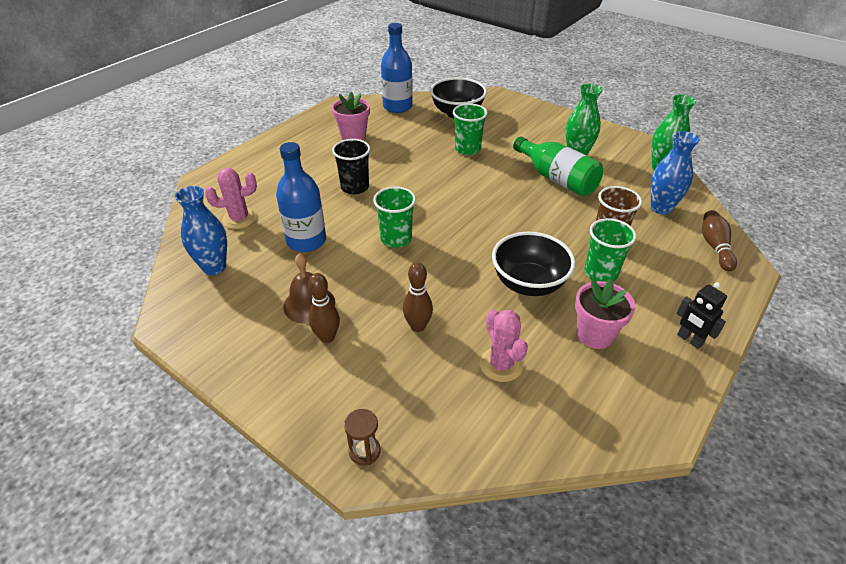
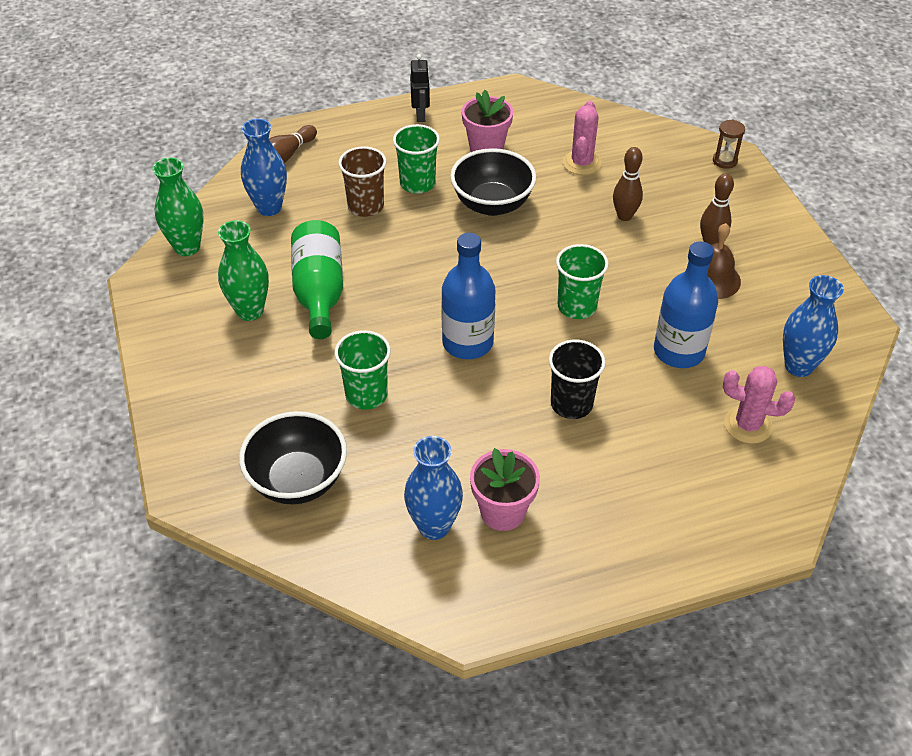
camera: 145 degrees left, 5 degrees up
blue bottle [381,23,413,113] -> blue bottle moved to [441,233,495,359]
none -> blue vase [404,436,463,540]

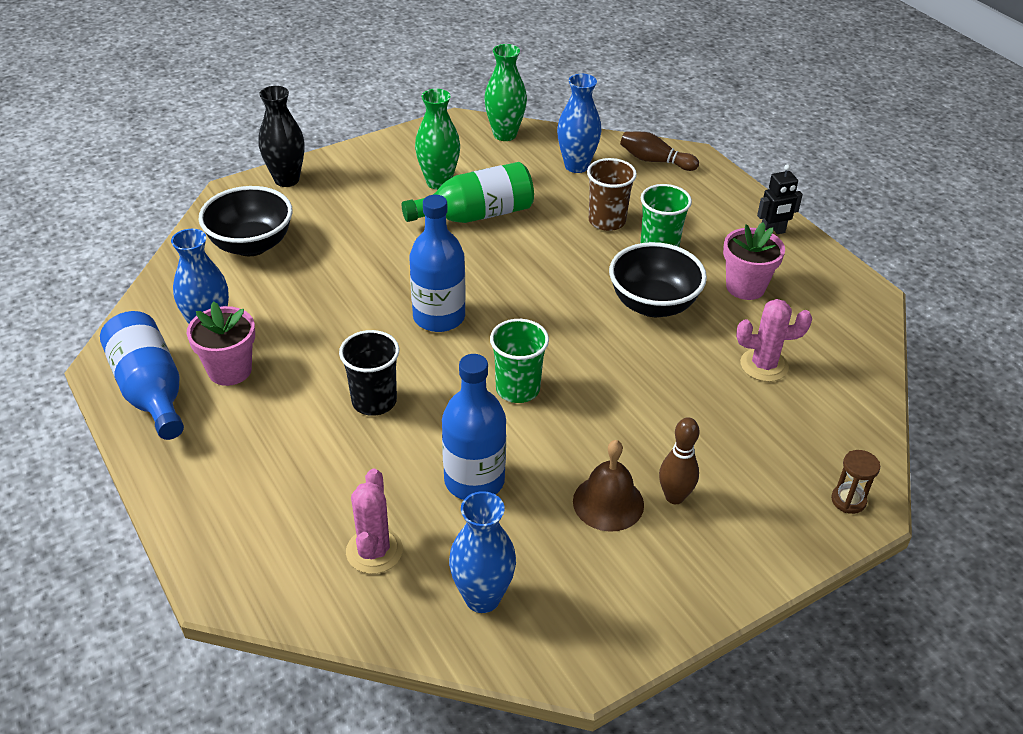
camera: 75 degrees right, 5 degrees down
green cup [334,330,391,410] -> none
brown bowling pin [613,147,643,221] -> none
none -> blue bottle [100,311,184,440]
none -> black vase [258,86,304,187]

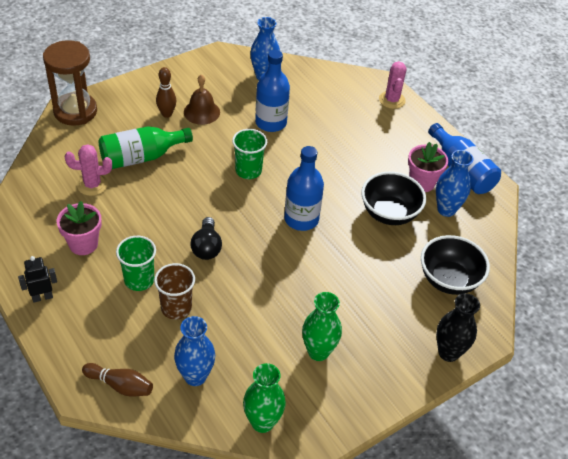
camera: 175 degrees right, 5 degrees up
black cup [339,330,400,416] -> none
pink cactus [346,469,403,574] -> pink cactus moved to [379,61,407,109]
green bottle [402,162,534,223] -> green bottle moved to [98,126,193,169]
black bowl [609,242,707,317] -> black bowl moved to [361,171,426,225]
brown hourglass [831,450,880,514] -> brown hourglass [43,40,97,126], size x2.38
none -> black light bulb [191,217,222,260]

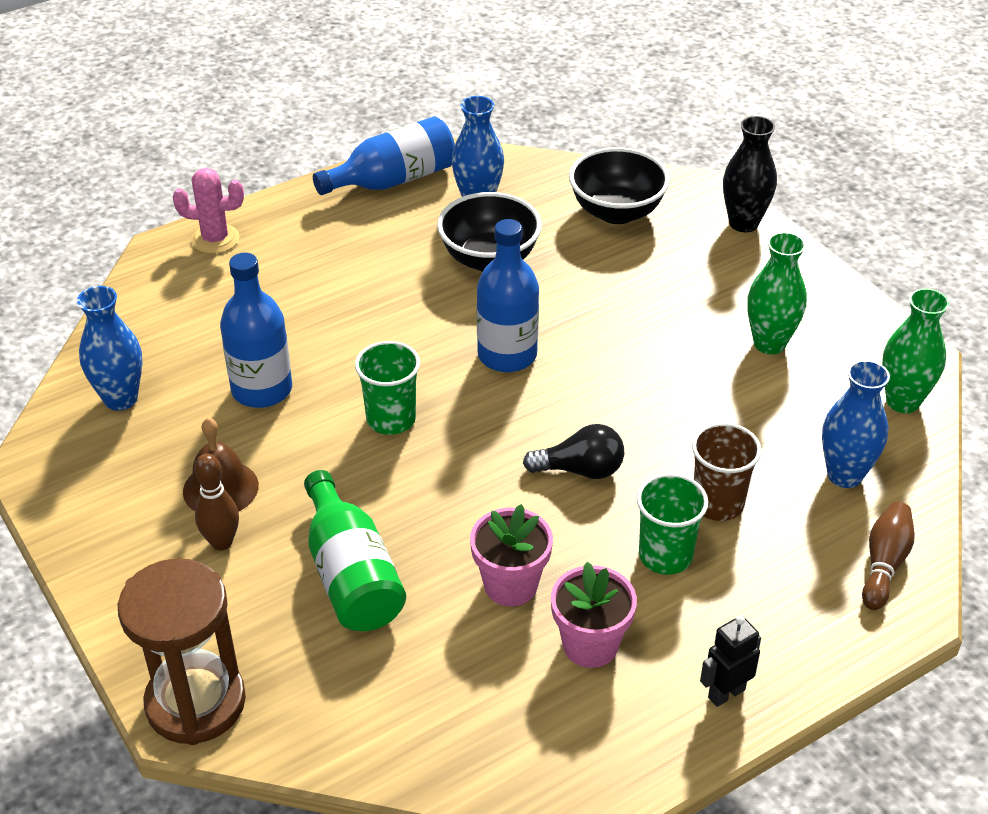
camera: 85 degrees left, 5 degrees down
black robot [18,256,57,303] -> black robot turned 75 degrees clockwise [700,615,761,707]
pink cactus [65,144,112,196] -> none
pink flower pot [408,142,448,192] -> pink flower pot moved to [470,504,553,606]

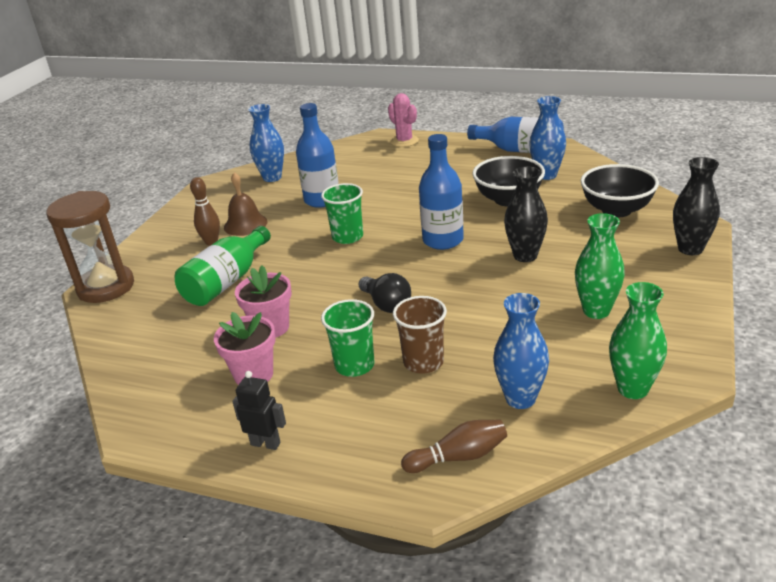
camera: 55 degrees right, 10 degrees down
none -> black vase [504,166,548,262]

